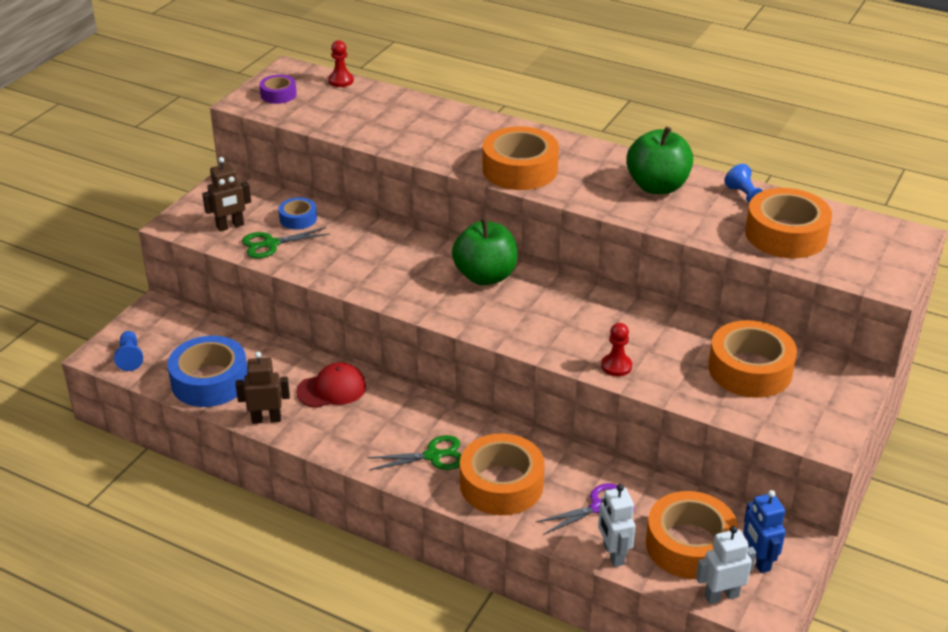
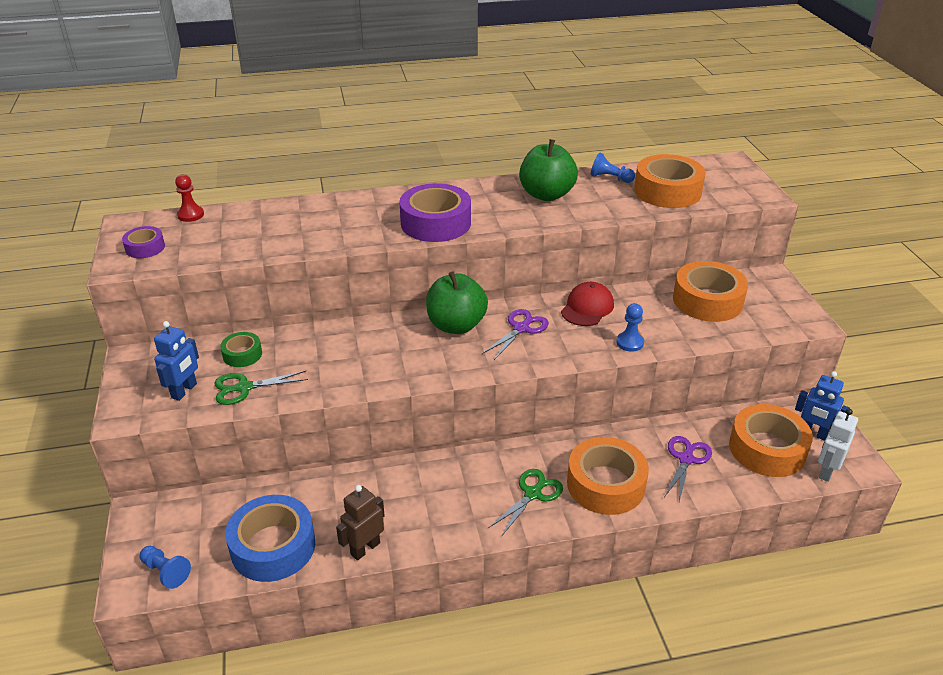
camera: 40 degrees left, 0 degrees up
brown robot [202,157,251,231] -> blue robot [154,321,199,401]
green scissors [242,227,330,258] -> green scissors turned 45 degrees clockwise [214,371,308,405]
blue tape [279,197,317,230] -> green tape [220,332,262,367]
red cap [296,362,366,408] -> red cap moved to [561,282,614,326]
orange tape [483,126,559,190] -> purple tape [399,183,471,242]
white robot [598,484,635,567] -> none
red pawn [601,323,632,376] -> blue pawn [616,303,644,352]
none -> purple scissors [482,309,549,360]

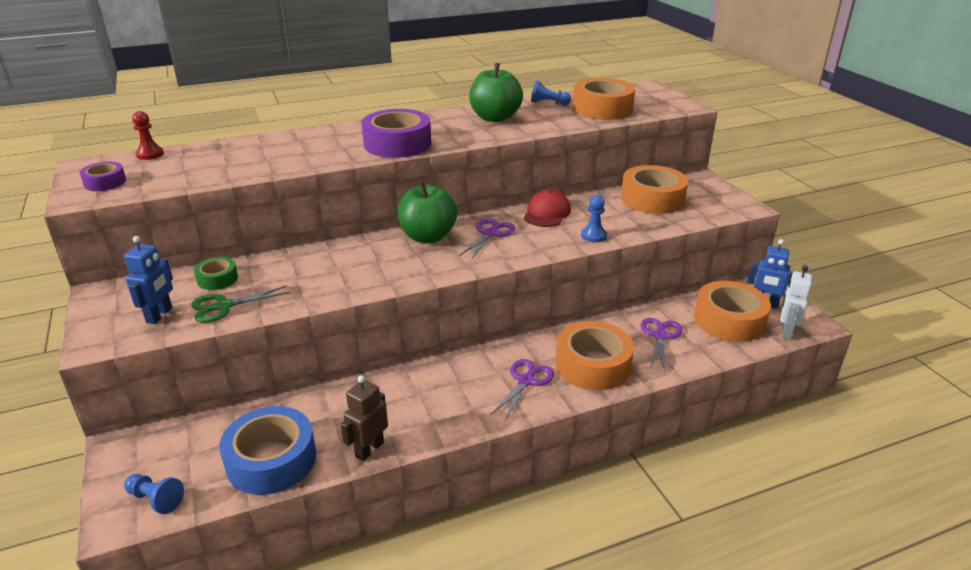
camera: 10 degrees left, 5 degrees down
green scissors [489,469,563,537] -> purple scissors [491,359,554,420]

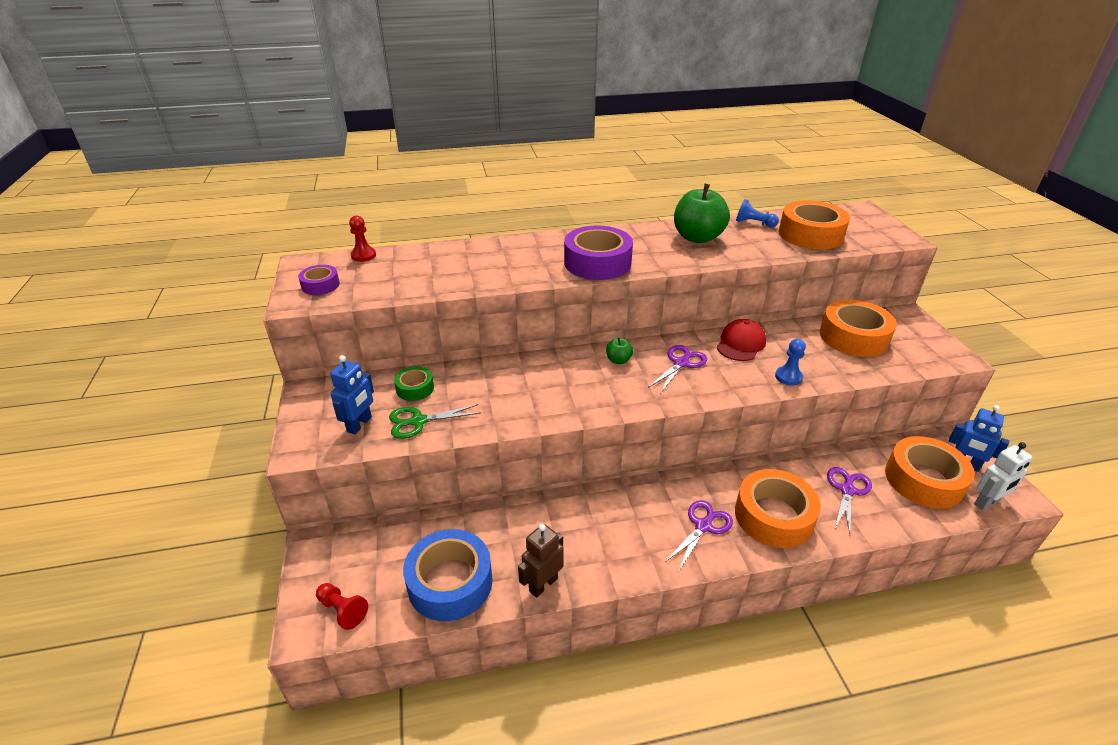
camera: 10 degrees right, 5 degrees up
blue pawn [124,474,184,514] -> red pawn [316,583,368,630]
green apple [397,181,457,243] -> green apple [606,337,633,364], size x0.46
white robot [780,265,812,340] -> white robot turned 150 degrees counterclockwise [974,442,1032,510]

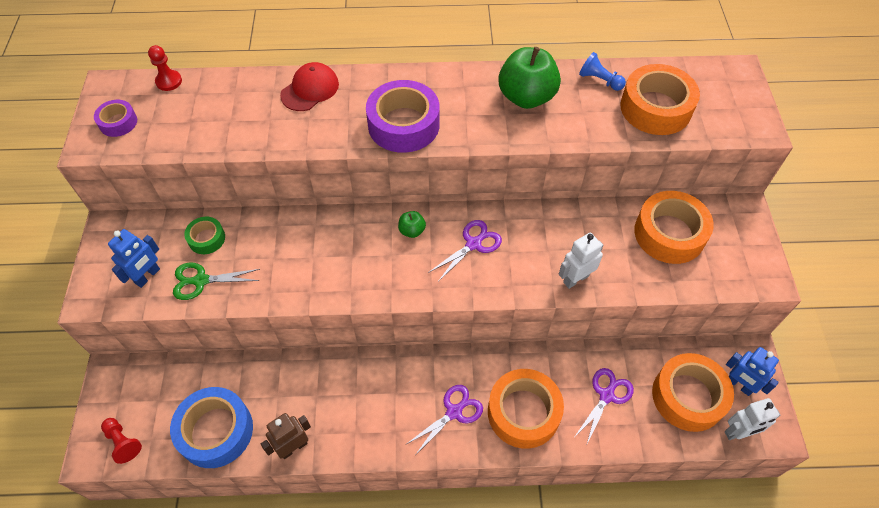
camera: 10 degrees right, 20 degrees up
red cap [717,319,766,361] -> red cap moved to [280,62,339,111]
blue pawn [775,339,806,386] -> white robot [559,233,603,289]

